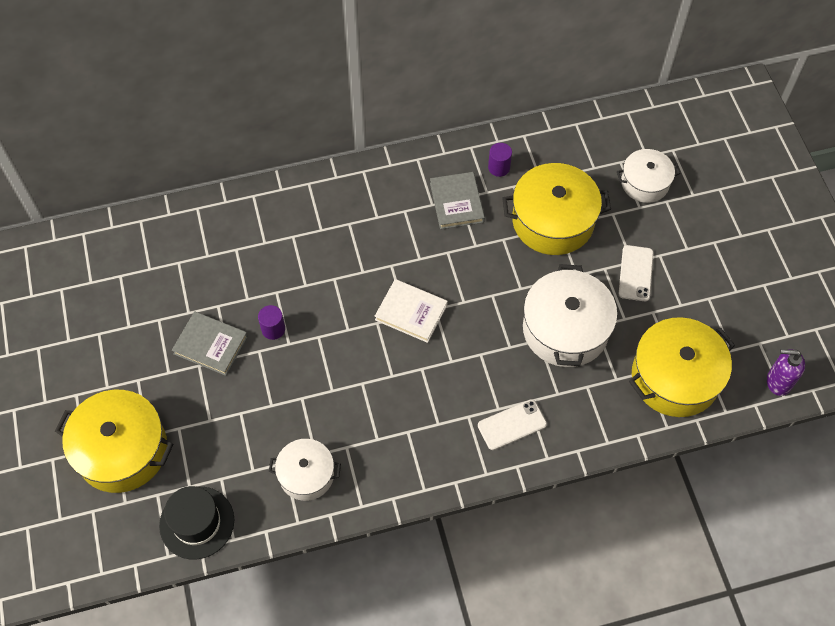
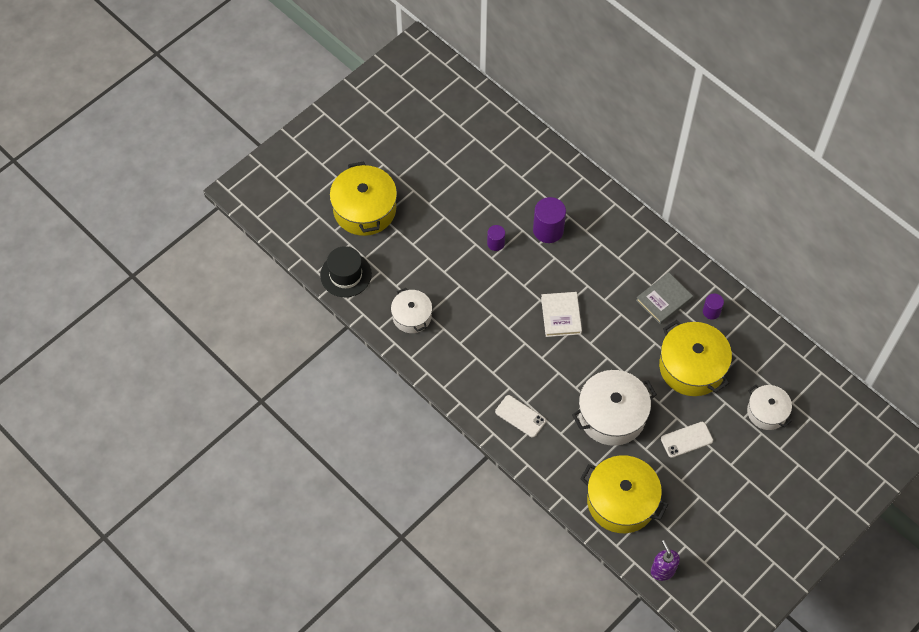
camera: 60 degrees right, 0 degrees up
grey book [172,311,248,376] -> none
none -> purple cylinder [533,197,566,243]

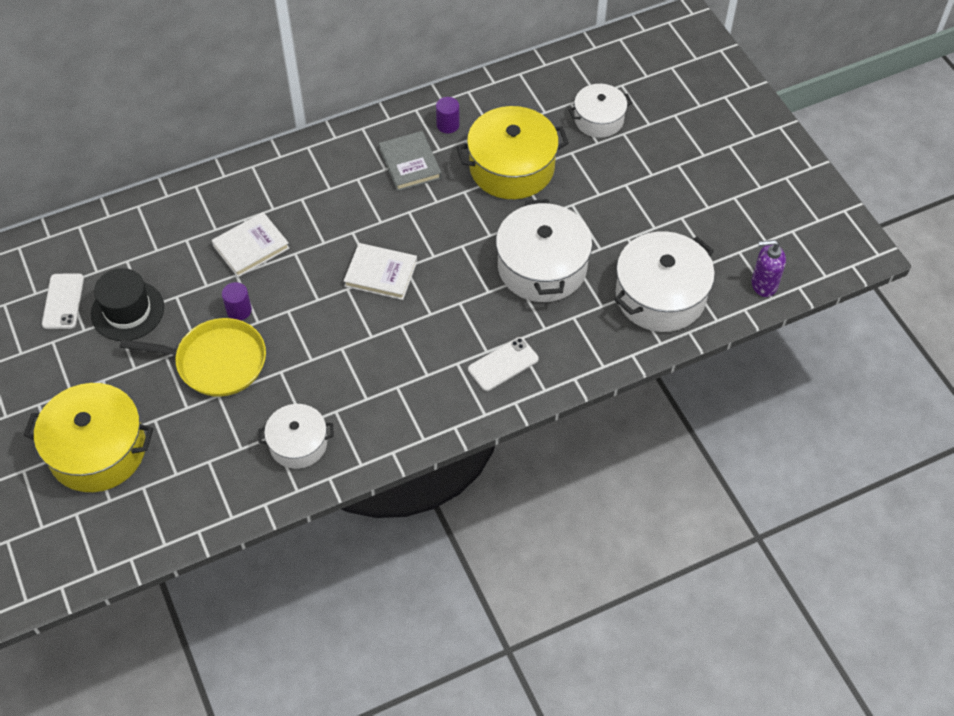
camera: 70 degrees left, 5 degrees down
black hat [320,246,372,297] -> black hat moved to [91,268,164,341]
purple cylinder [533,197,566,243] -> white book [211,212,290,277]
yellow pot [580,455,668,533] -> white pot [614,231,715,332]
white phone [661,422,713,458] -> white phone moved to [42,273,84,329]
none -> yellow pan [120,318,266,397]

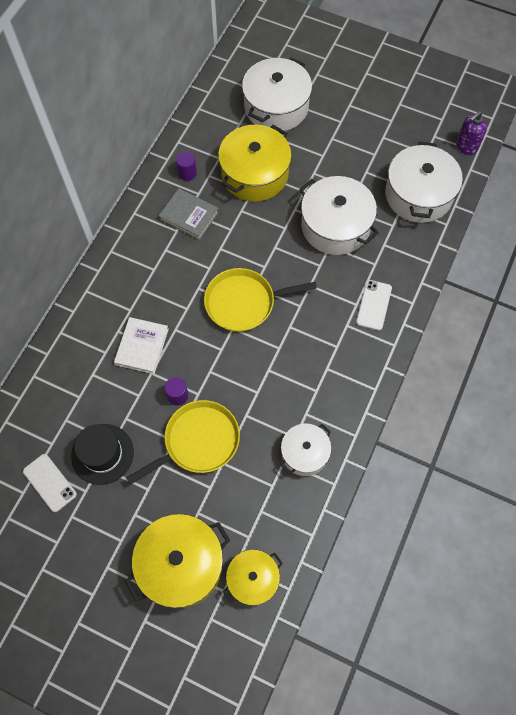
camera: 40 degrees left, 10 degrees up
white book [344,243,417,300] -> yellow pan [204,268,317,332]
white pot [568,84,632,138] -> white pot [242,57,312,131], size x1.67
none -> yellow pot [223,550,283,606]

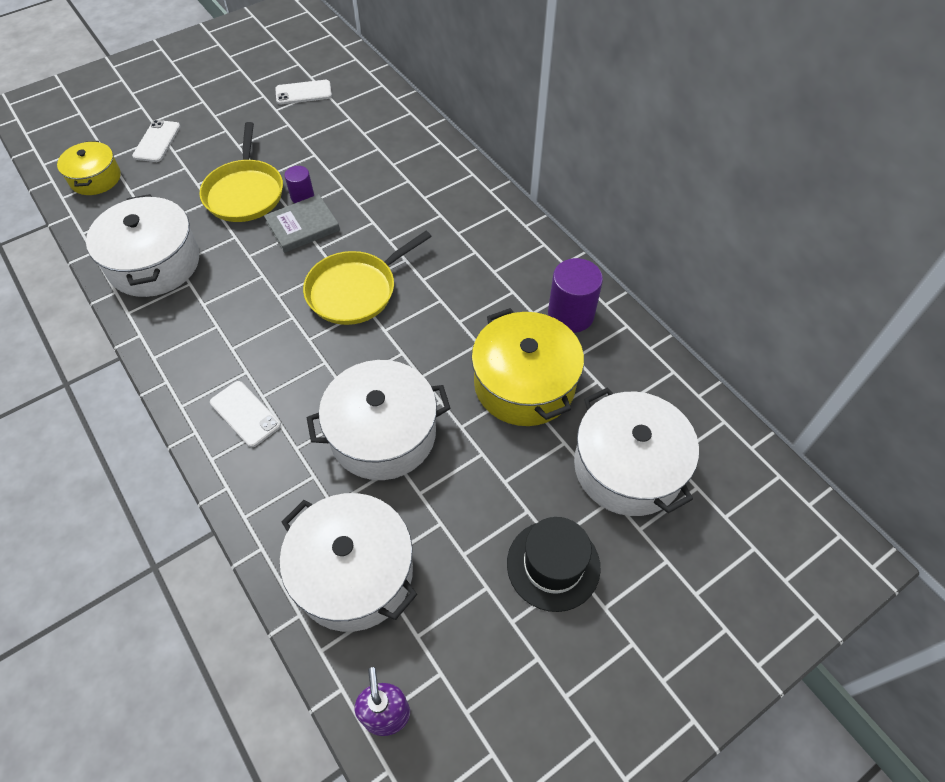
camera: 120 degrees right, 10 degrees down
black hat [71,424,134,485] -> black hat moved to [507,517,601,612]
white book [114,317,169,374] -> none
yellow pot [125,514,230,608] -> white phone [132,120,181,162]
grey book [159,188,219,240] -> grey book moved to [264,194,340,253]
purple cylinder [176,151,197,181] -> purple cylinder [548,258,603,333], size x1.76
yellow pan [204,268,317,332] -> yellow pan turned 150 degrees counterclockwise [303,231,432,325]
white pot [280,423,331,476] -> white pot [86,194,199,297], size x1.67

